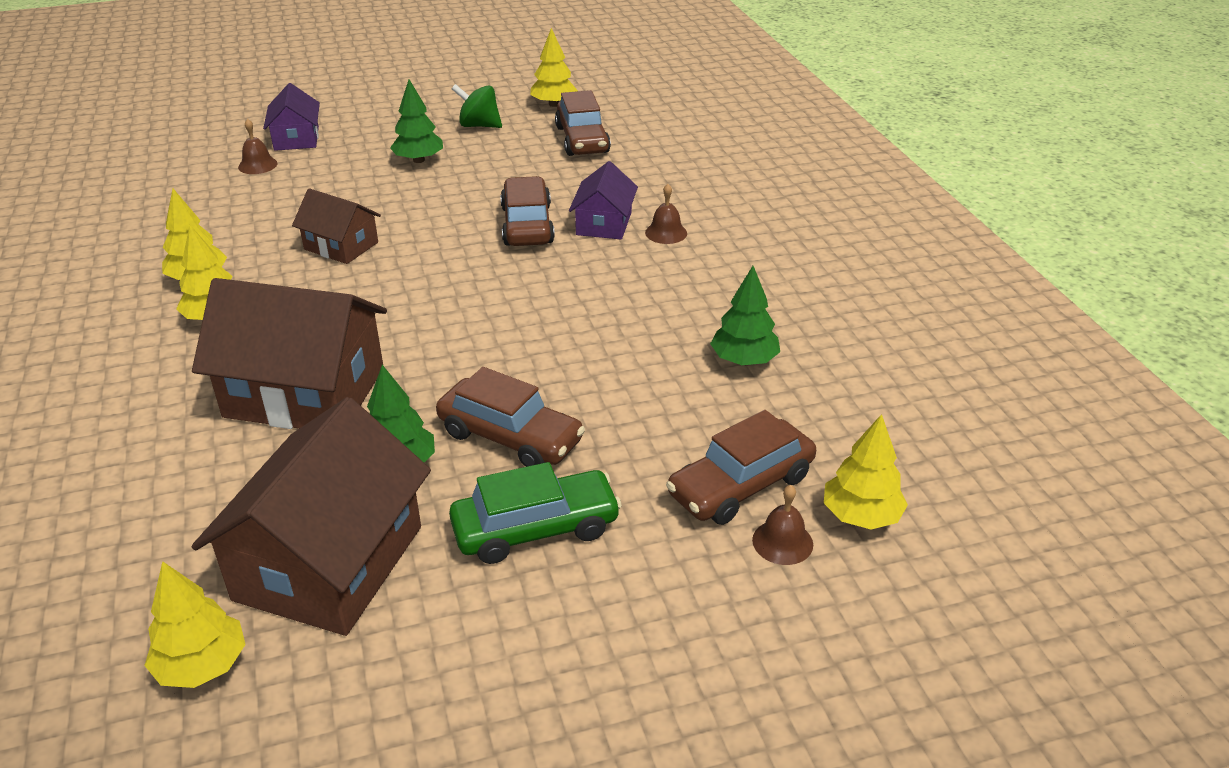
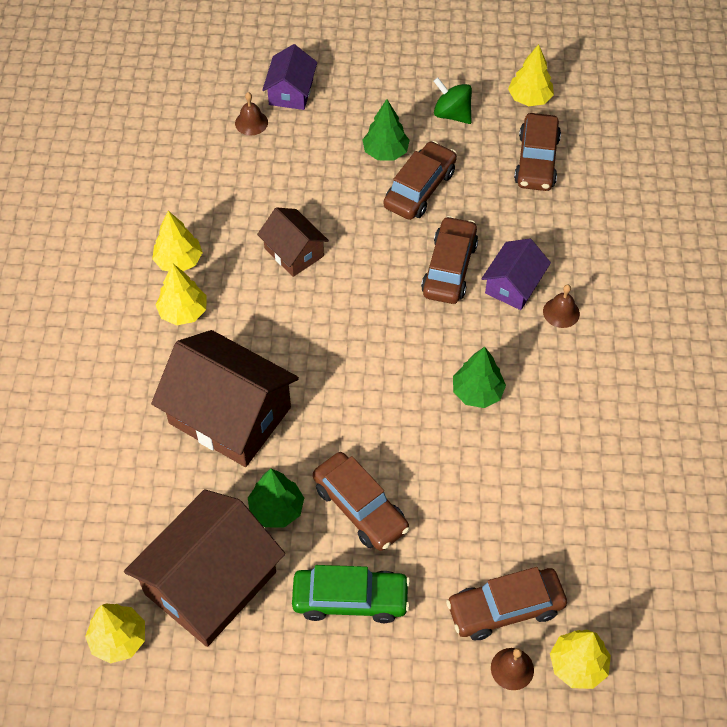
camera: 20 degrees right, 20 degrees up
green tree [710,266,780,365] -> green tree moved to [453,347,506,408]
none -> brown car [384,141,457,220]

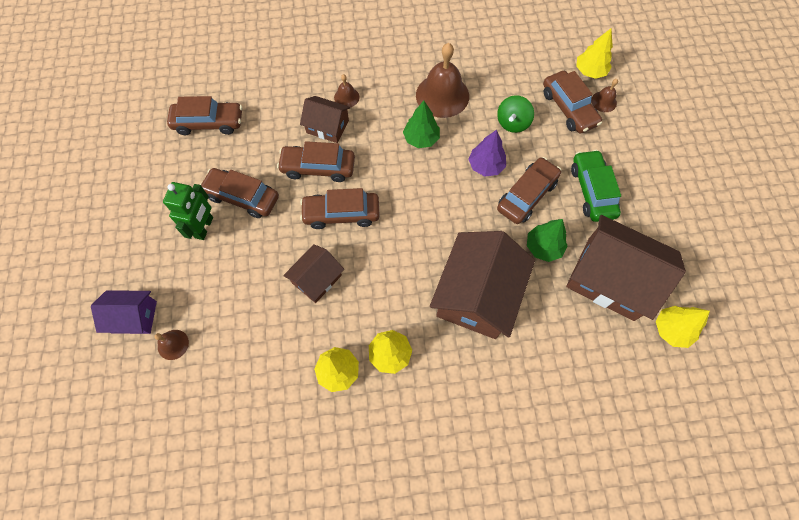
camera: 100 degrees left, 10 degrees up
green tree [362,99,410,160] -> green robot [163,182,213,240]
green spinning top [434,77,472,124] -> green spinning top moved to [497,95,534,133]
purple house [481,238,551,310] -> brown house [300,96,351,143]
yellow tree [508,44,554,106] -> none
none -> brown car [300,188,380,229]
none -> brown bell [416,43,469,118]
none -> purple tree [468,130,506,177]

